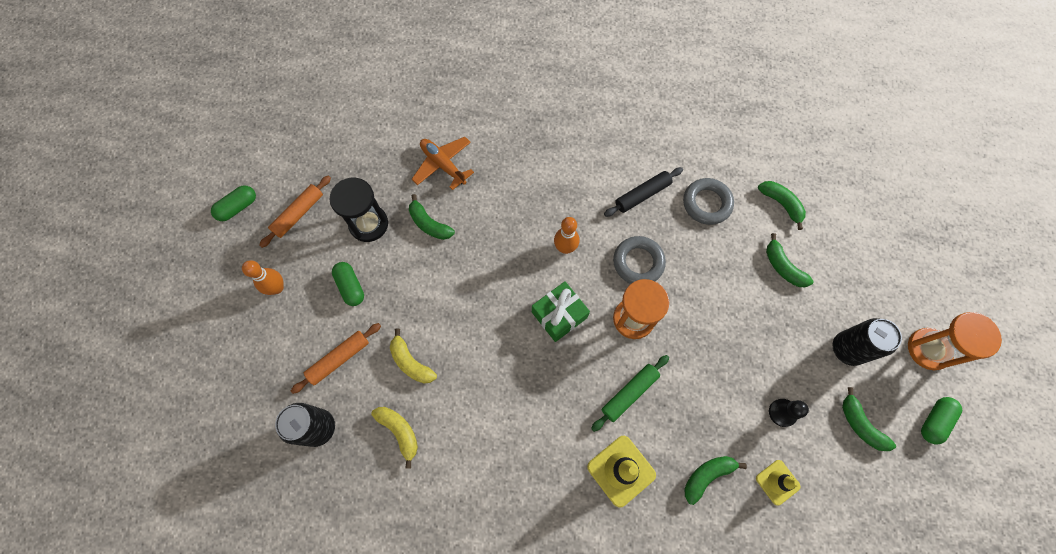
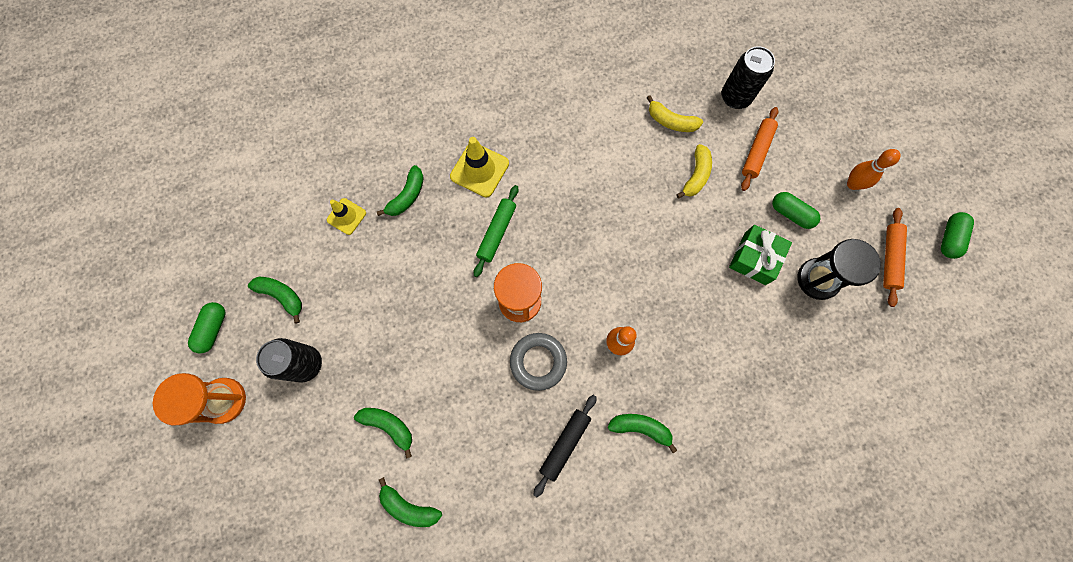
camera: 155 degrees right, 5 degrees up
yellow banana [390,329,437,384] -> yellow banana turned 90 degrees clockwise [676,144,712,198]
green banana [409,194,455,240] -> green banana moved to [608,414,677,453]
orange plane [412,137,474,190] -> none
green gift [532,281,590,342] -> green gift moved to [729,225,792,285]
grey ring [683,178,734,225] -> none
black pawn [769,399,809,427] -> none

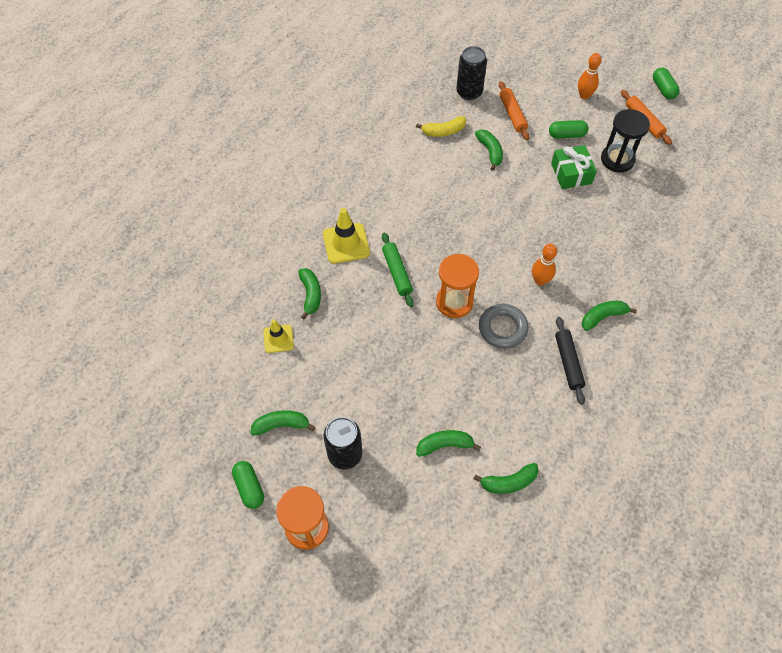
camera: 40 degrees left, 15 degrees down
yellow banana [676,144,712,198] -> green banana [475,130,503,171]

